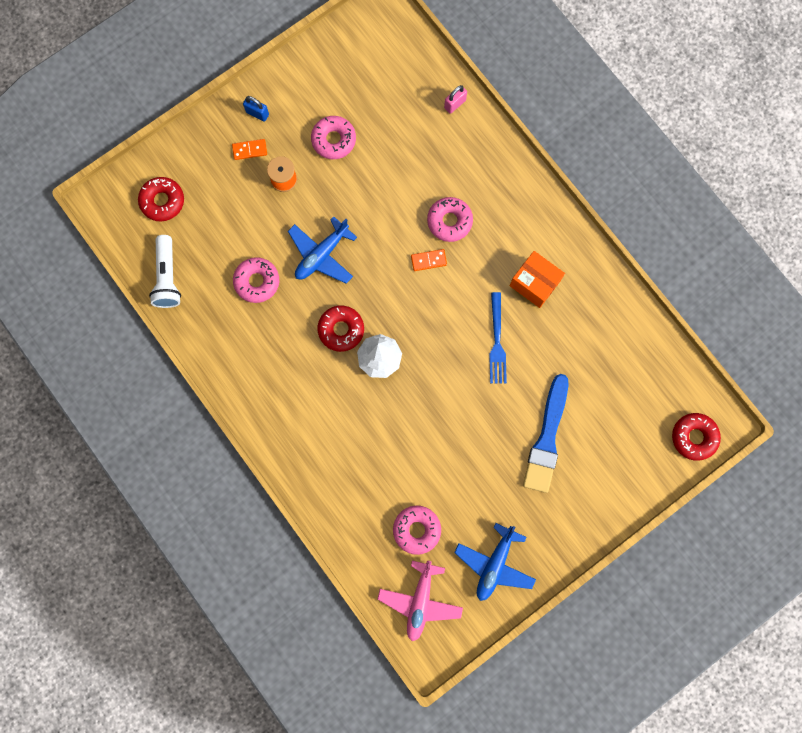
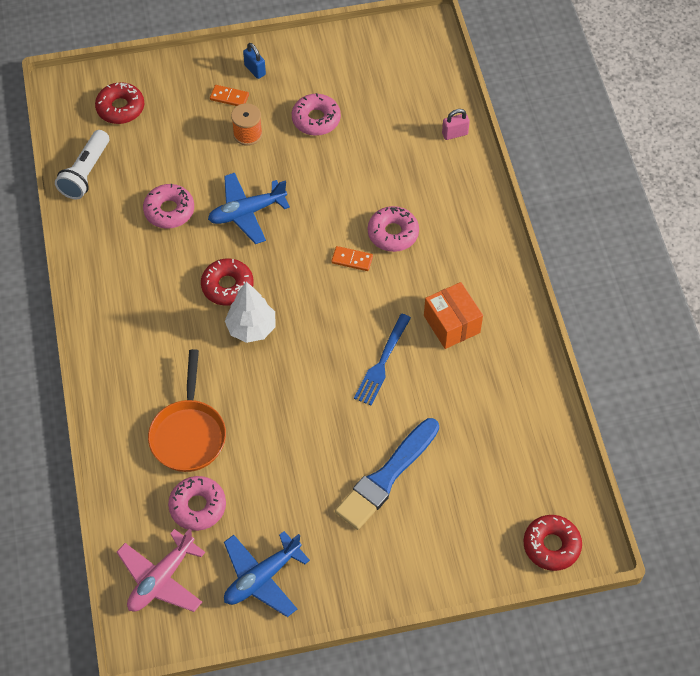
camera: 25 degrees right, 20 degrees down
none -> orange pan [148,349,226,472]

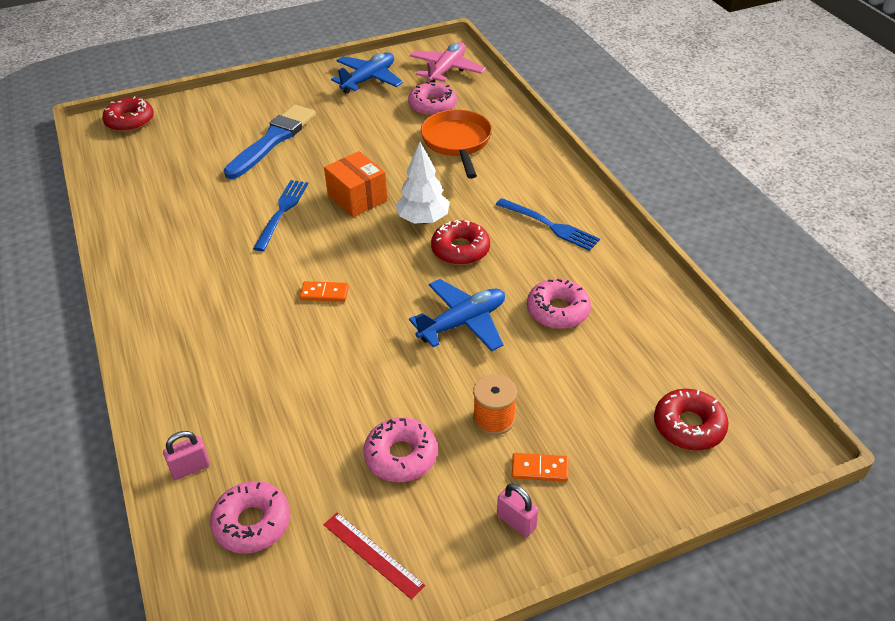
camera: 170 degrees right, 15 degrees down
white flashlight [55,130,109,200] -> none
blue padlock [243,43,266,79] -> pink padlock [497,483,539,537]
pink donut [368,206,419,252] -> pink donut moved to [210,481,290,554]
orange box [424,282,483,349] -> orange box moved to [324,151,388,217]
none -> red ruler [324,512,425,600]
none -> blue fork [496,198,600,251]

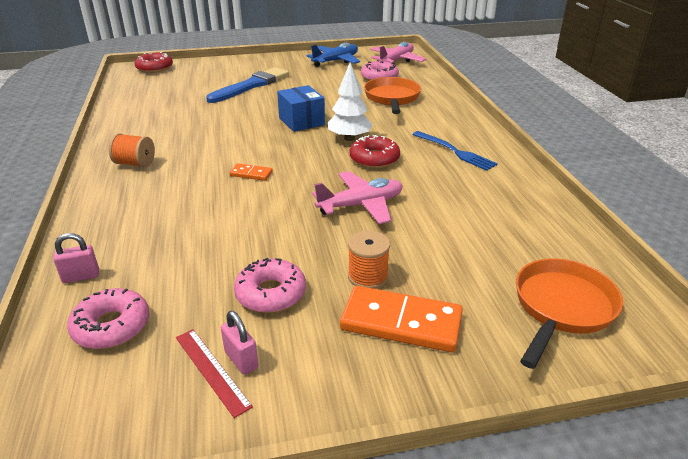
camera: 10 degrees right, 10 degrees down
blue fork [253,180,308,251] -> none
orange box [324,151,388,217] -> blue box [277,85,325,132]
blue plane [409,279,505,352] -> pink plane [312,171,403,224]
pink padlock [497,483,539,537] -> pink padlock moved to [221,311,258,375]
orange domino [512,453,568,482] -> orange domino [340,286,463,352], size x2.03
pink donut [527,279,591,329] -> none
red donut [654,389,729,451] -> orange pan [516,258,623,369]
none -> orange spool [109,133,155,167]

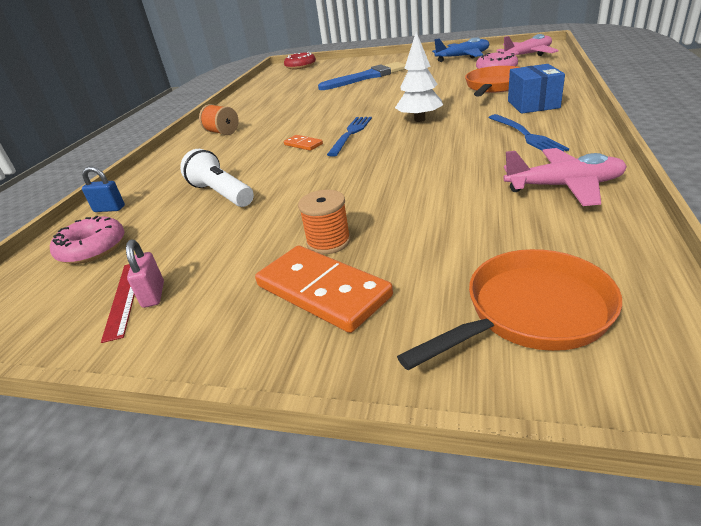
camera: 30 degrees right, 0 degrees up
pink padlock [53,233,99,283] -> blue padlock [82,166,125,212]
pink donut [234,258,306,313] -> none
blue box [277,85,325,132] -> blue box moved to [508,64,565,114]
pink plane [312,171,403,224] -> pink plane moved to [504,148,627,206]
red donut [350,135,400,168] -> none
none -> white flashlight [180,149,254,207]
none -> blue fork [327,117,372,157]

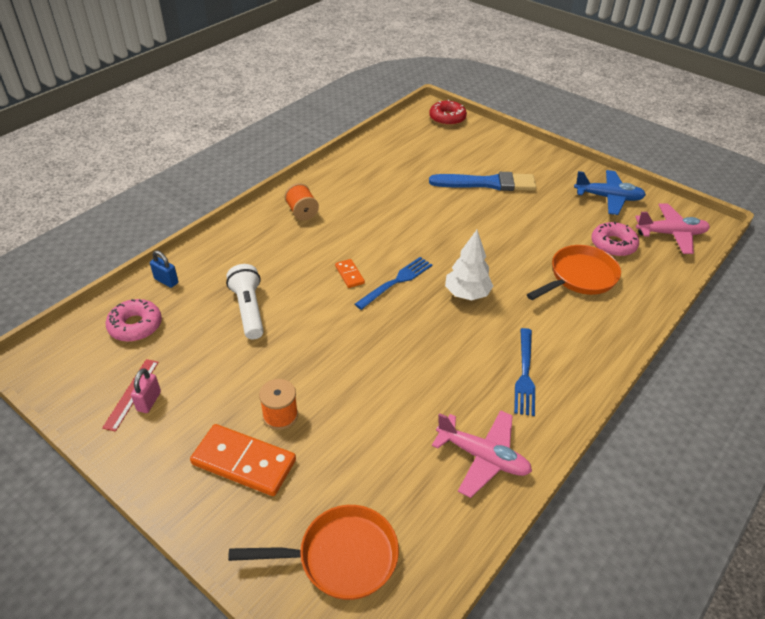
camera: 20 degrees right, 10 degrees up
orange domino [255,246,393,333] -> orange domino turned 45 degrees counterclockwise [190,424,296,496]
blue box [508,64,565,114] -> none

